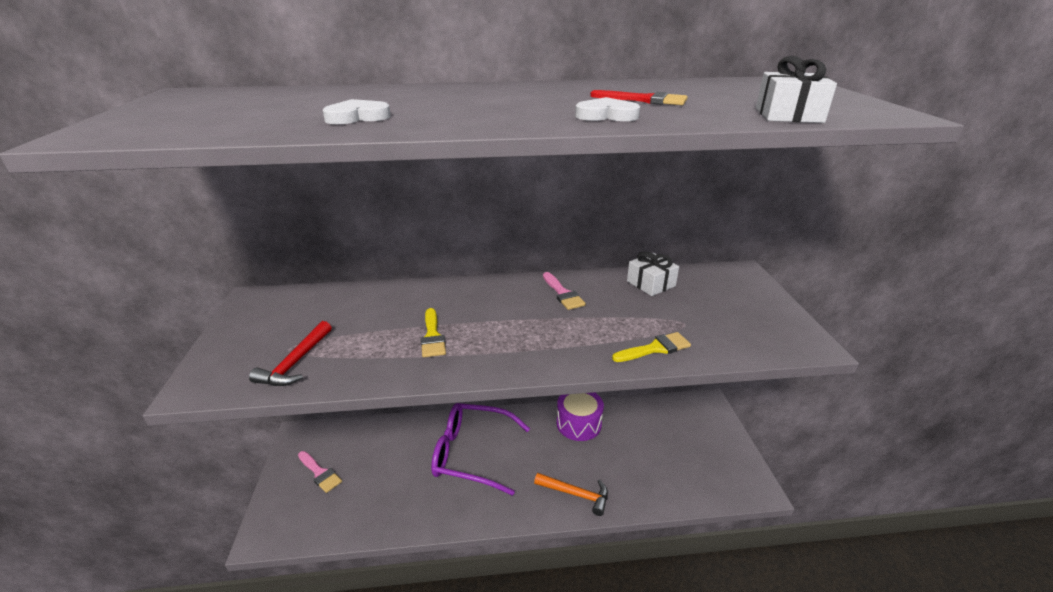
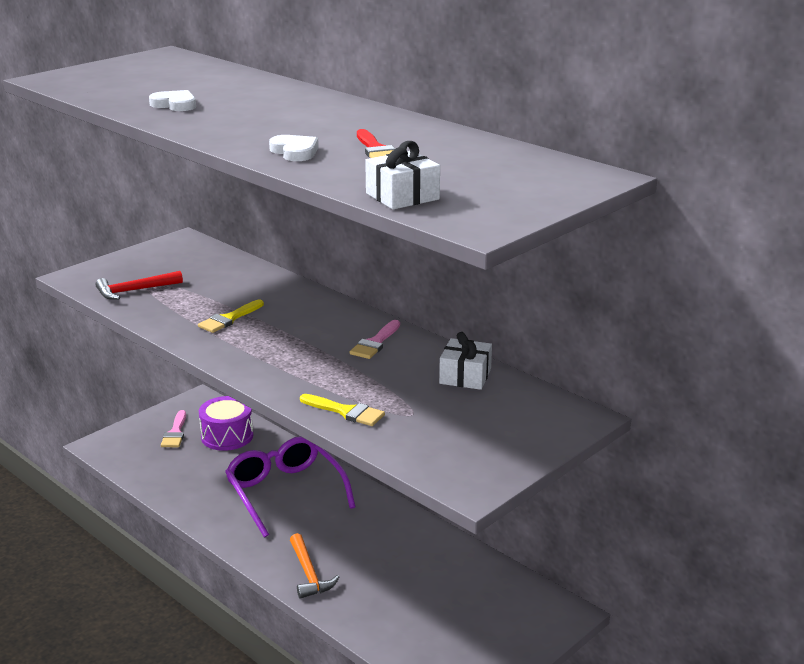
camera: 50 degrees right, 5 degrees down
purple drum [557,392,604,441] -> purple drum moved to [199,396,253,451]

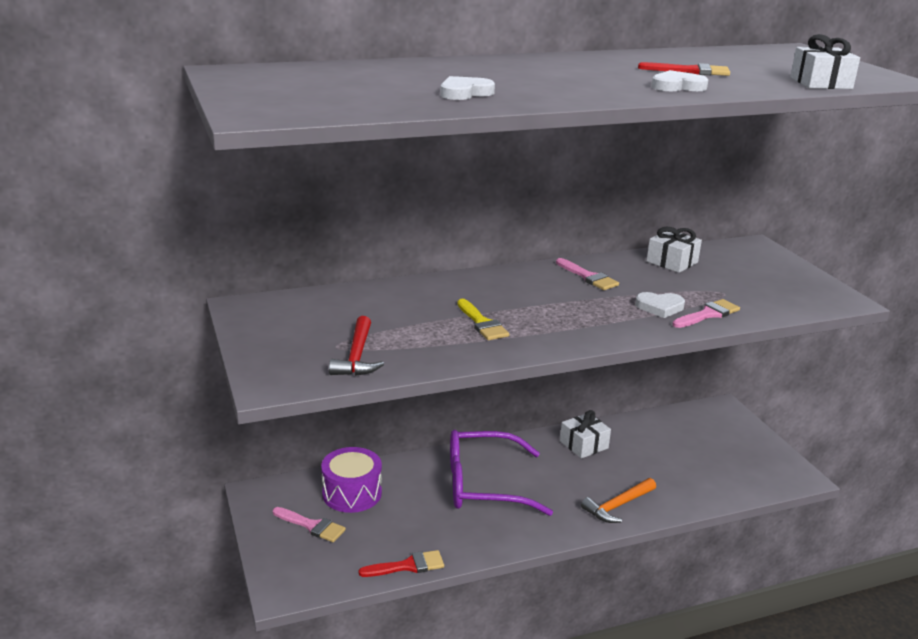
camera: 65 degrees left, 0 degrees up
orange hammer [290,533,339,599] -> orange hammer turned 135 degrees clockwise [581,478,656,523]
yellow brush [300,394,385,426] -> pink brush [673,299,740,328]
none -> red brush [359,550,444,577]
none -> white gift [560,410,611,459]
none -> white heart [635,292,685,318]

